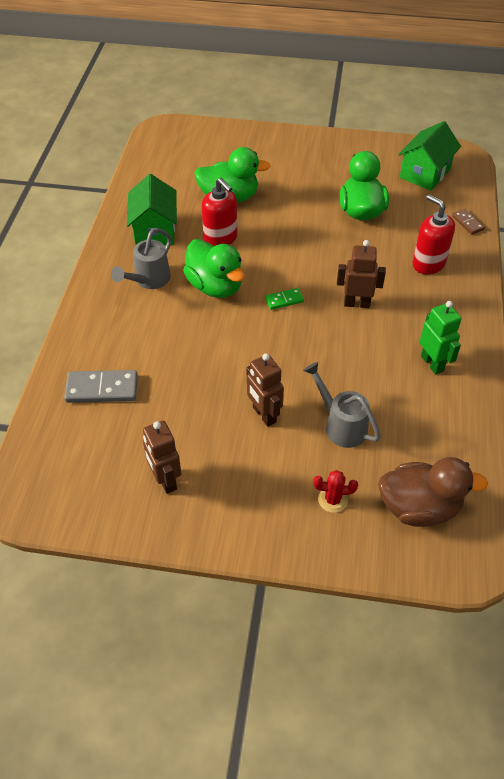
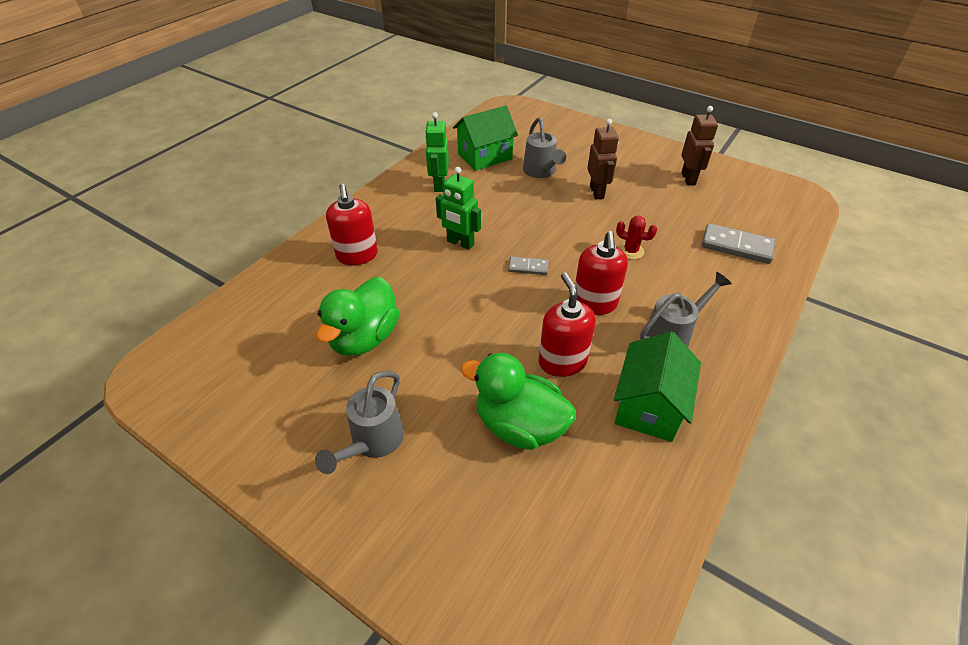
camera: 155 degrees left, 5 degrees down
green duck [183,239,245,298] -> red soap dispenser [575,231,628,315]
green domino [265,288,304,310] -> grey domino [508,256,549,275]
red cactus [313,470,358,513] -> red cactus moved to [616,216,657,260]
brown robot [337,240,386,308] -> green robot [436,167,481,250]
brown duck [378,457,488,527] -> none
green house [398,121,461,191] -> green house moved to [453,106,518,171]
brown domino [452,209,485,235] -> none
none -> grey watering can [315,371,404,474]

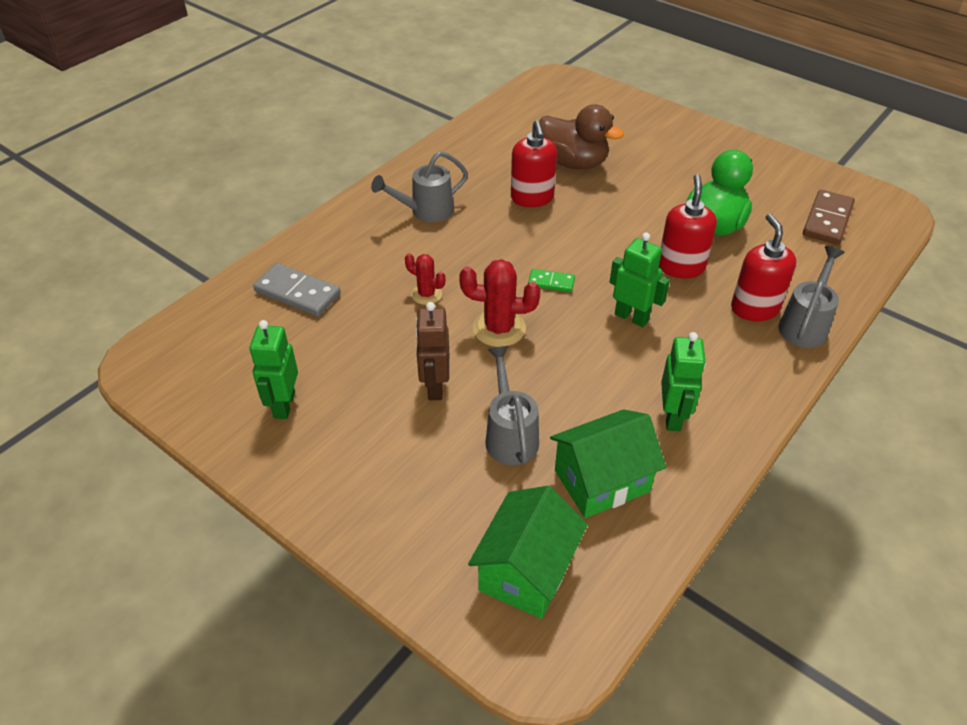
camera: 175 degrees left, 0 degrees up
grey watering can [315,371,404,474] -> grey watering can moved to [778,246,845,348]
green duck [461,353,576,450] -> brown duck [540,104,624,169]
grey domino [508,256,549,275] -> green domino [528,269,575,292]
red soap dispenser [575,231,628,315] -> red soap dispenser moved to [659,174,717,278]
green house [614,331,701,442] -> green house moved to [468,486,588,619]
brown robot [681,106,718,185] -> green robot [249,320,298,419]
none -> red cactus [459,259,541,347]
none -> brown domino [803,190,855,245]

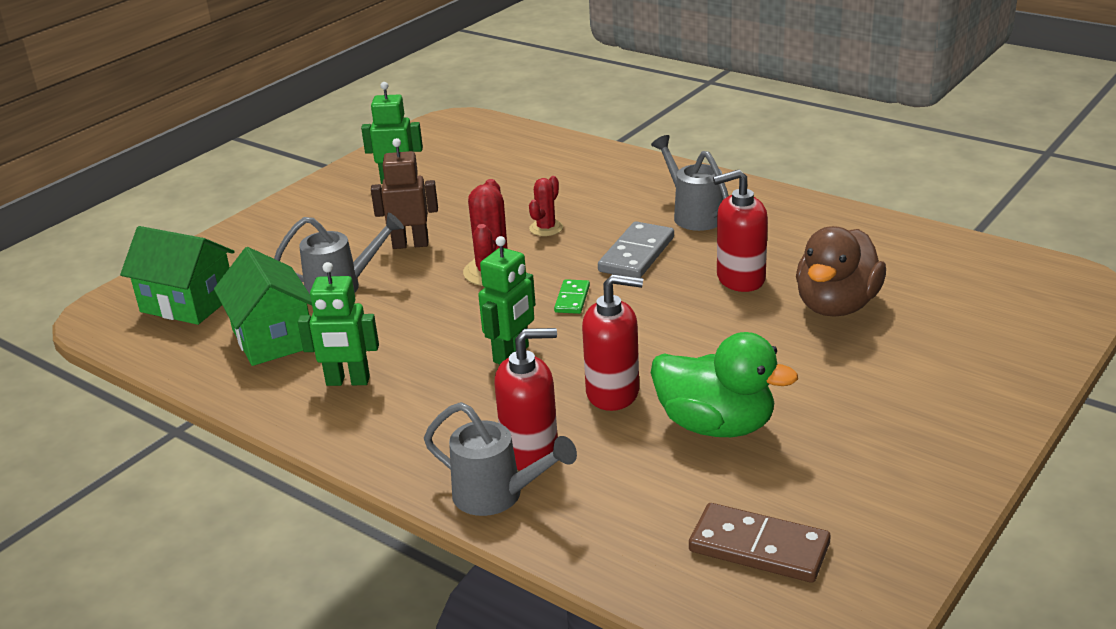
camera: 90 degrees right, 15 degrees down
grey domino [253,263,341,317] -> grey domino moved to [598,221,674,278]

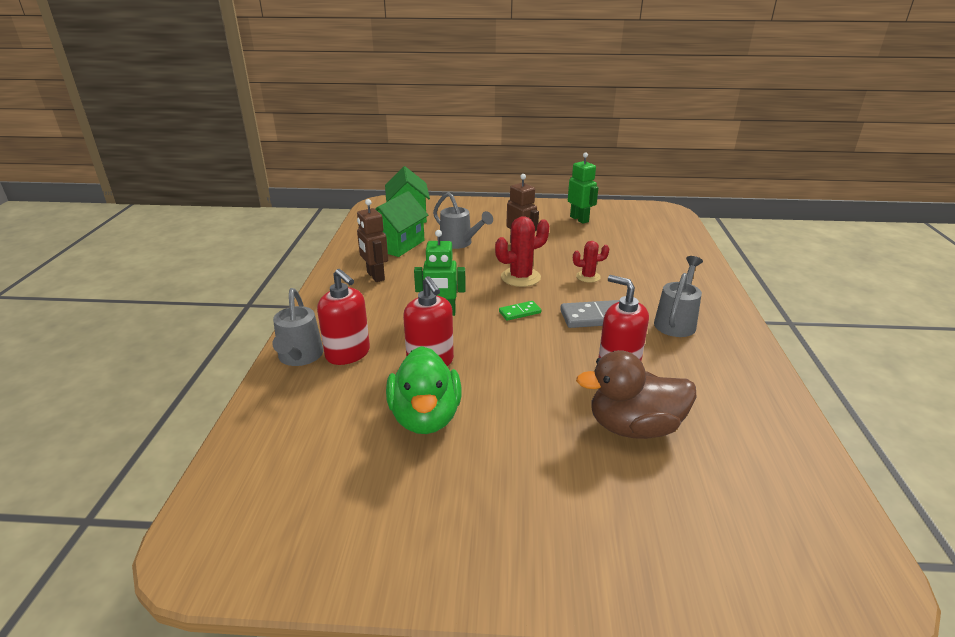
camera: 55 degrees right, 0 degrees up
green robot [297,262,379,386] -> brown robot [357,199,388,282]
brown domino [689,503,831,583] -> none

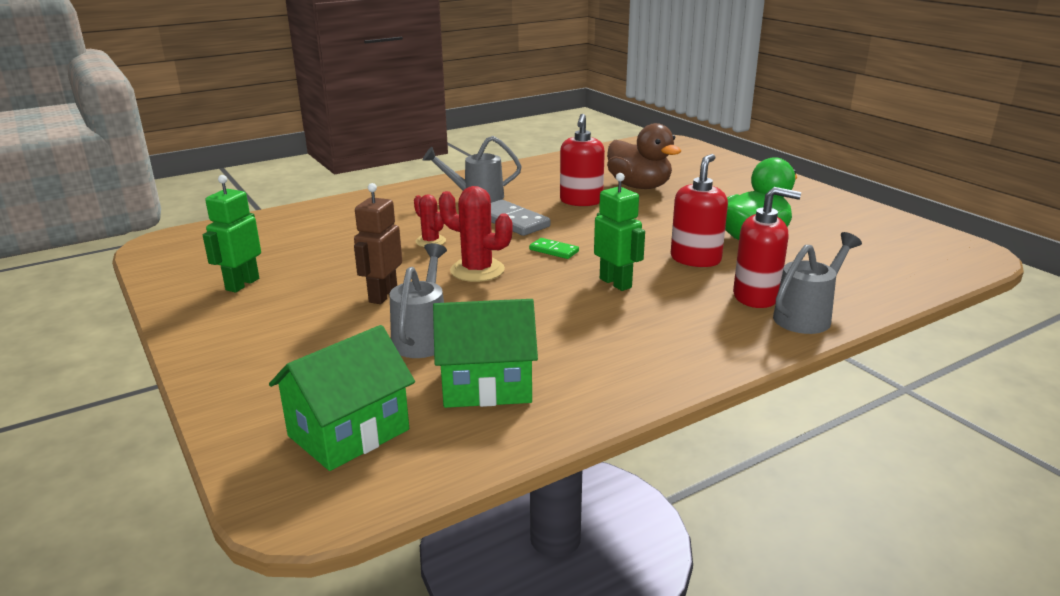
camera: 125 degrees left, 5 degrees down
red soap dispenser [317,269,370,365] -> red soap dispenser turned 90 degrees clockwise [733,187,801,308]
brown robot [357,199,388,282] -> none

